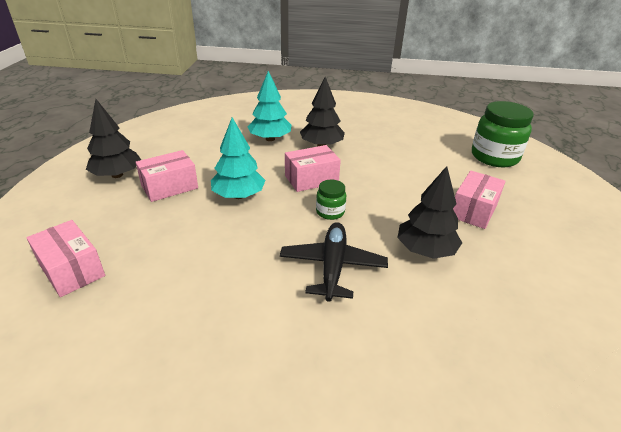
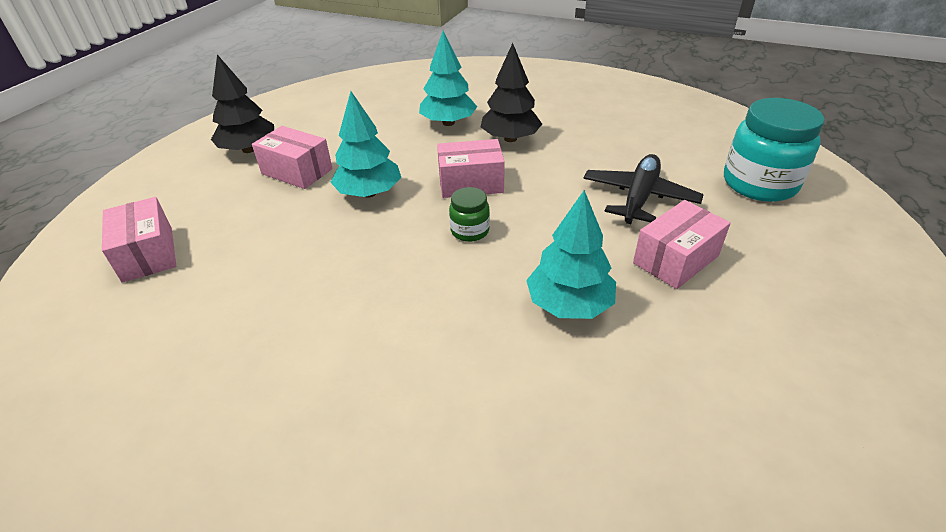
camera: 20 degrees right, 5 degrees up
pink box [136,150,198,202] -> pink box turned 45 degrees clockwise [252,126,333,189]
black plane [280,222,388,302] -> black plane moved to [583,154,704,224]
black tree [397,166,462,259] -> turquoise tree [526,190,616,319]
green jar [472,101,534,167] -> turquoise jar [724,98,825,202]

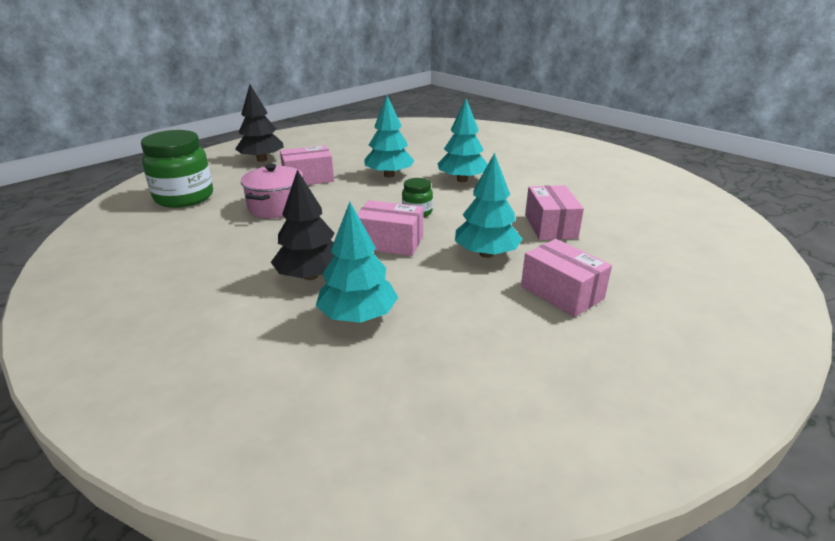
camera: 160 degrees left, 10 degrees down
pink box [102,197,176,283] -> pink box moved to [525,185,584,240]
black tree [211,55,274,153] -> black tree moved to [235,85,284,162]
black plane [583,154,704,224] -> pink pot [241,164,304,218]
turquoise jar [724,98,825,202] -> green jar [141,130,213,208]
none -> turquoise tree [437,99,488,182]

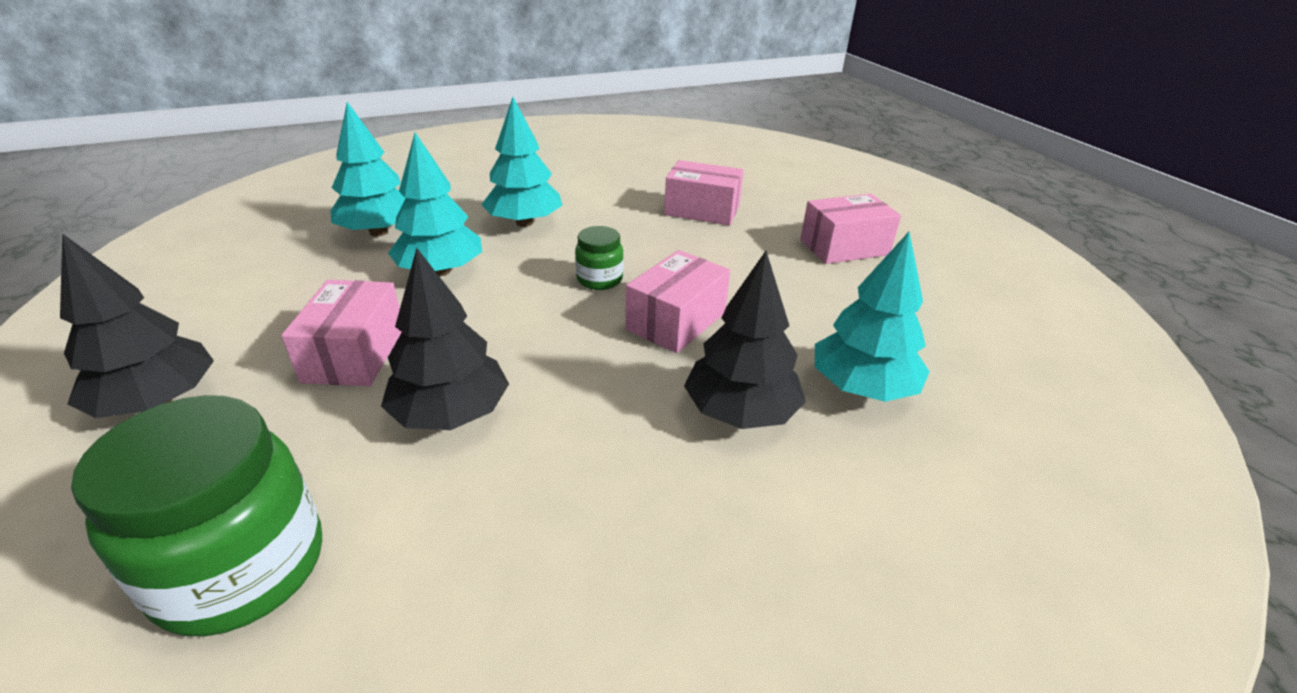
camera: 70 degrees left, 5 degrees up
pink pot [241,164,304,218] -> black tree [381,248,509,430]
turquoise tree [455,153,522,258] -> turquoise tree moved to [330,102,405,237]

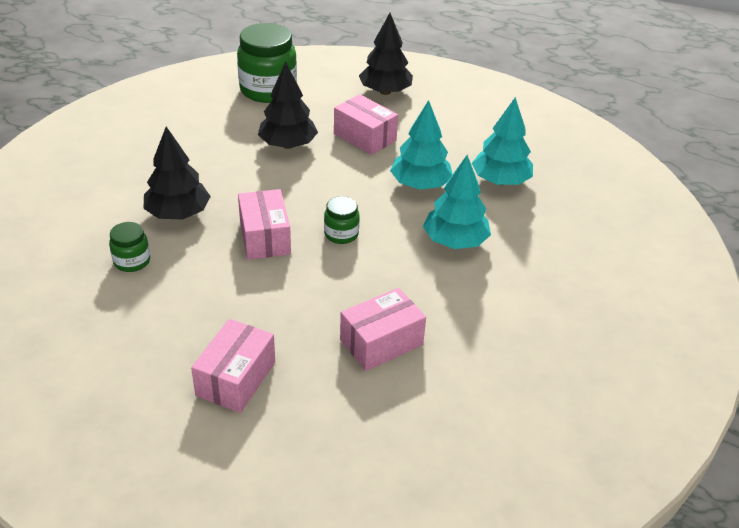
camera: 130 degrees right, 5 degrees up
turquoise tree [815,232,930,402] -> green jar [109,222,150,272]

